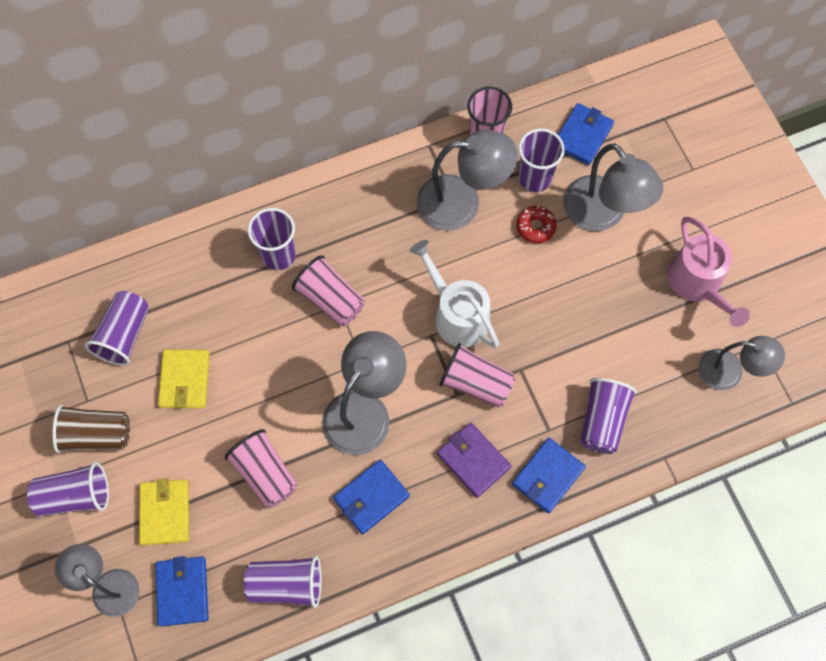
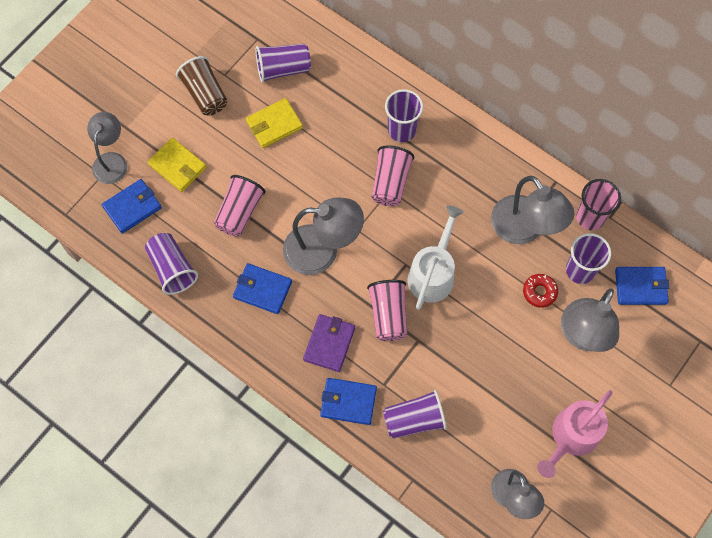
camera: 60 degrees right, 0 degrees up
purple cup [27,462,109,517] -> none
yellow wallet [139,478,189,545] -> yellow wallet turned 75 degrees clockwise [148,138,206,192]

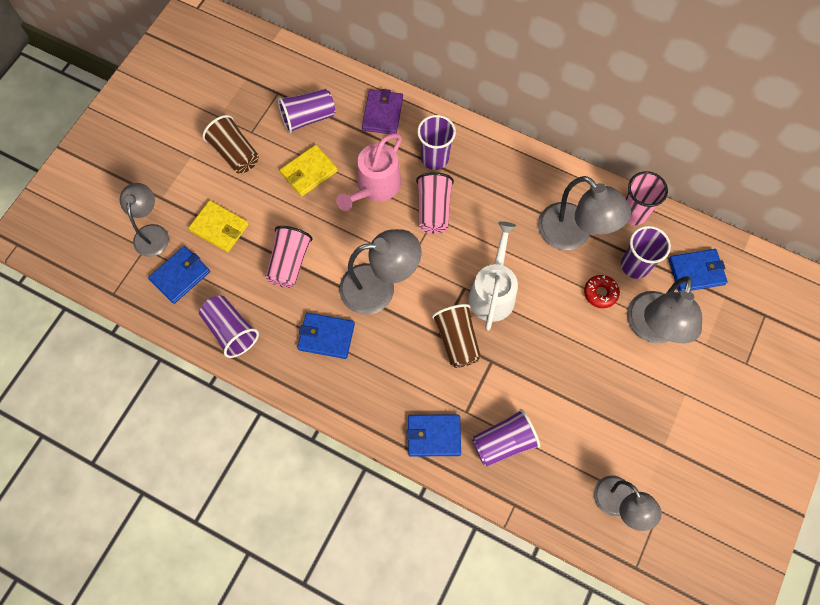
camera: 10 degrees left, 0 degrees up
purple wallet [303,314,355,372] -> purple wallet moved to [362,89,403,134]
pink cup [367,280,407,341] -> brown cup [432,304,481,368]
pink watering can [537,390,612,478] -> pink watering can moved to [336,133,402,211]

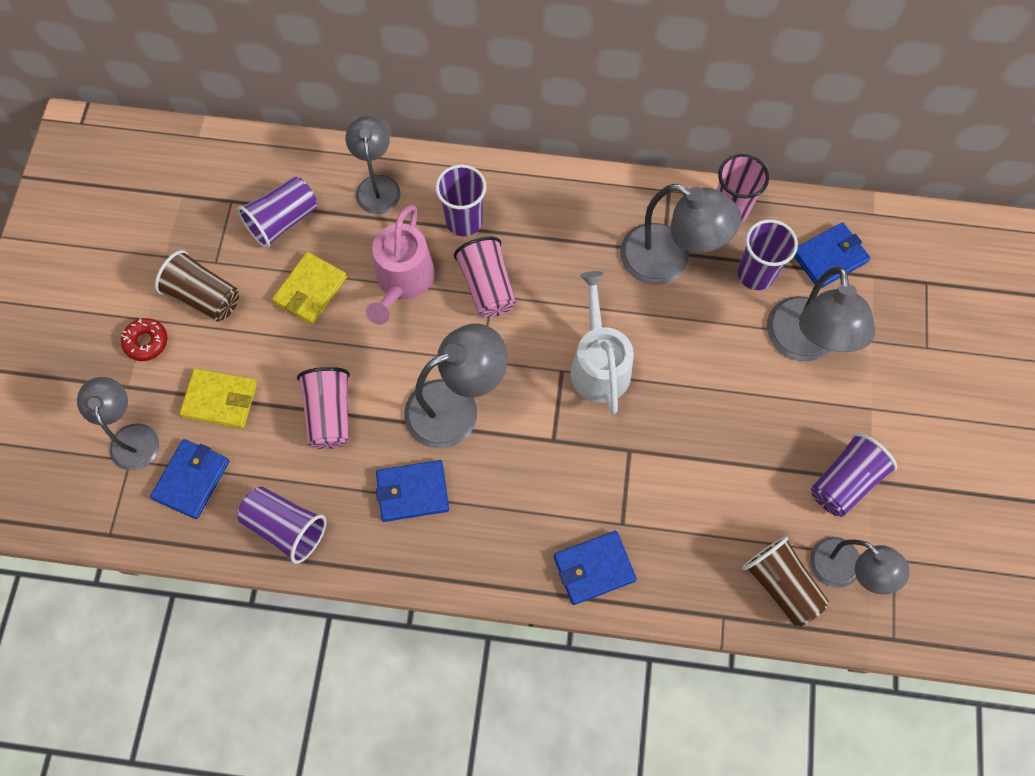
camera: 20 degrees left, 0 degrees up
purple wallet [362,89,403,134] -> grey lamp [345,116,400,214]
brown cup [432,304,481,368] -> brown cup moved to [742,536,829,627]
purple cup [472,409,540,467] -> purple cup moved to [811,433,897,517]
red donut [584,275,620,308] -> red donut moved to [121,318,168,361]

